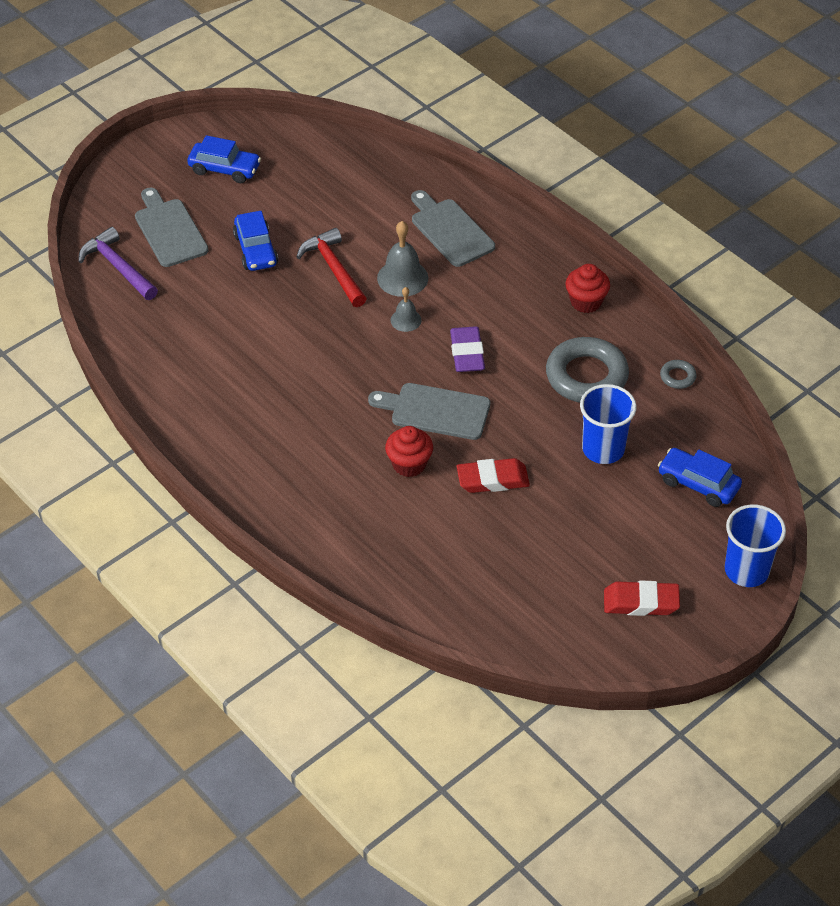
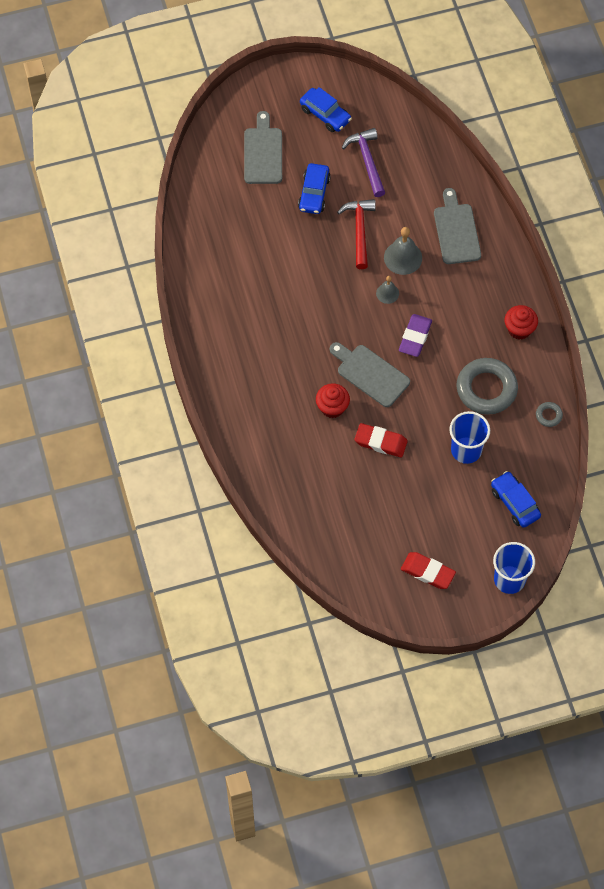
camera: 25 degrees right, 15 degrees up
purple hammer [78,227,158,300] -> purple hammer moved to [342,128,385,197]

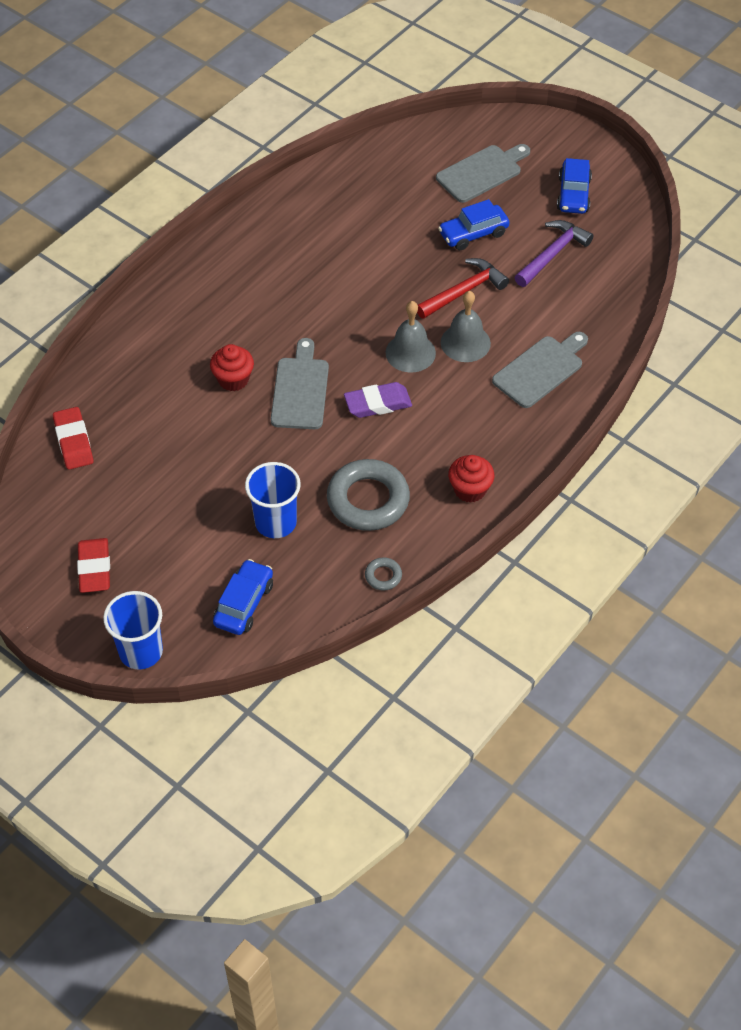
camera: 55 degrees right, 10 degrees down
red eraser [354,423,408,457] -> red eraser moved to [53,407,93,470]
grey bell [376,276,399,304] -> grey bell [386,301,436,373], size x1.69

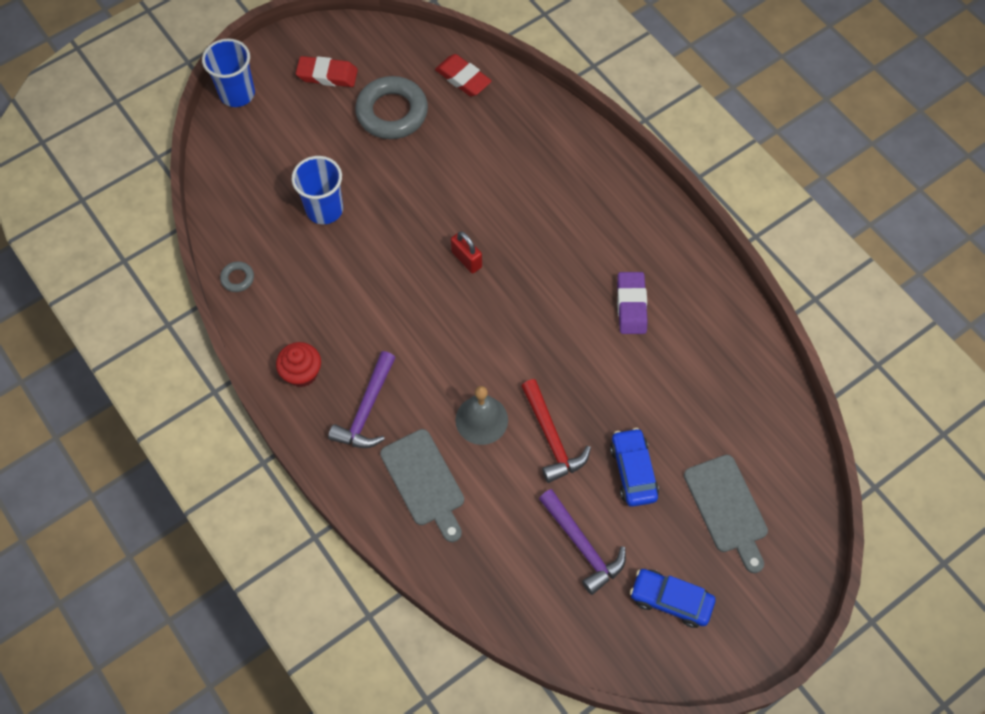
camera: 105 degrees right, 10 degrees up
red eraser [53,407,93,470] -> red eraser turned 45 degrees clockwise [435,54,492,97]
red cupcake [210,344,254,391] -> none
blue car [213,559,273,635] -> none
grey cutting board [271,338,329,429] -> red padlock [451,231,482,274]
grey ring [327,459,410,531] -> grey ring moved to [355,76,428,139]
purple eraser [344,382,412,418] -> purple eraser moved to [617,272,648,334]
grey bell [386,301,436,373] -> none
none -> purple hammer [328,351,396,448]

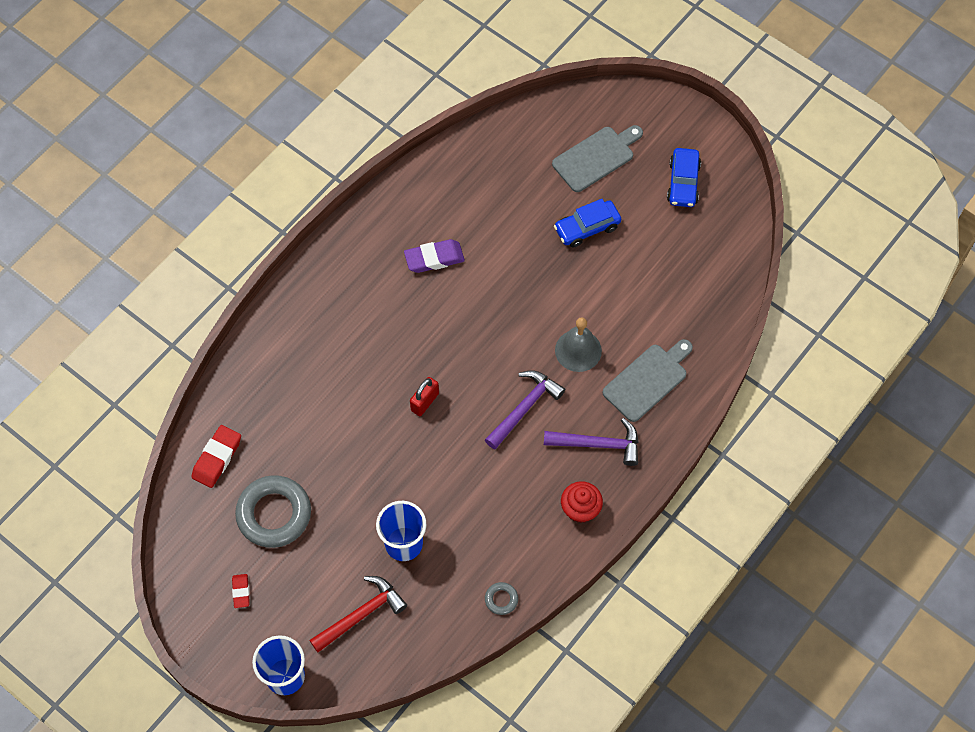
camera: 105 degrees left, 0 degrees up
red eraser [296,56,358,87] -> red eraser [232,574,250,608], size x0.58
red hammer [521,379,591,483] -> red hammer moved to [309,576,407,652]
purple hammer [539,489,626,595] -> purple hammer moved to [485,370,565,449]

